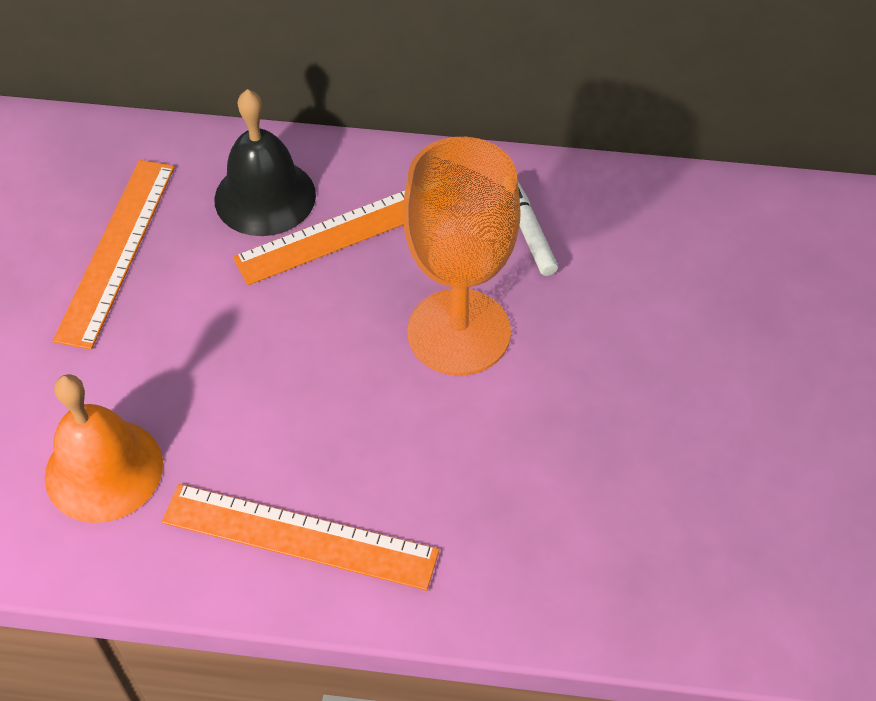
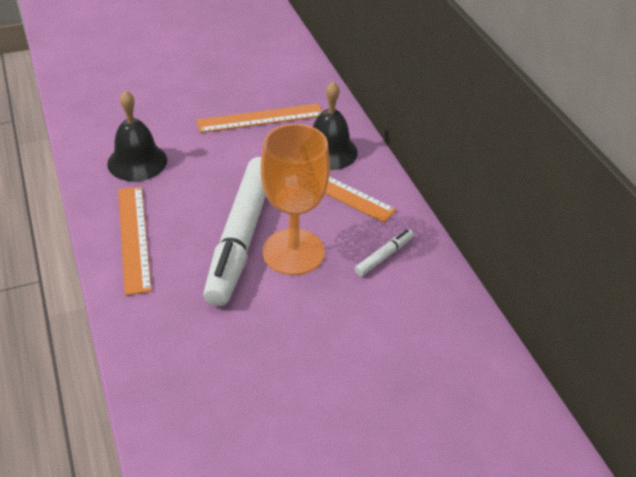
camera: 60 degrees right, 10 degrees down
orange bell [45,374,163,523] -> black bell [107,90,167,181]
none -> white marker [203,157,266,306]

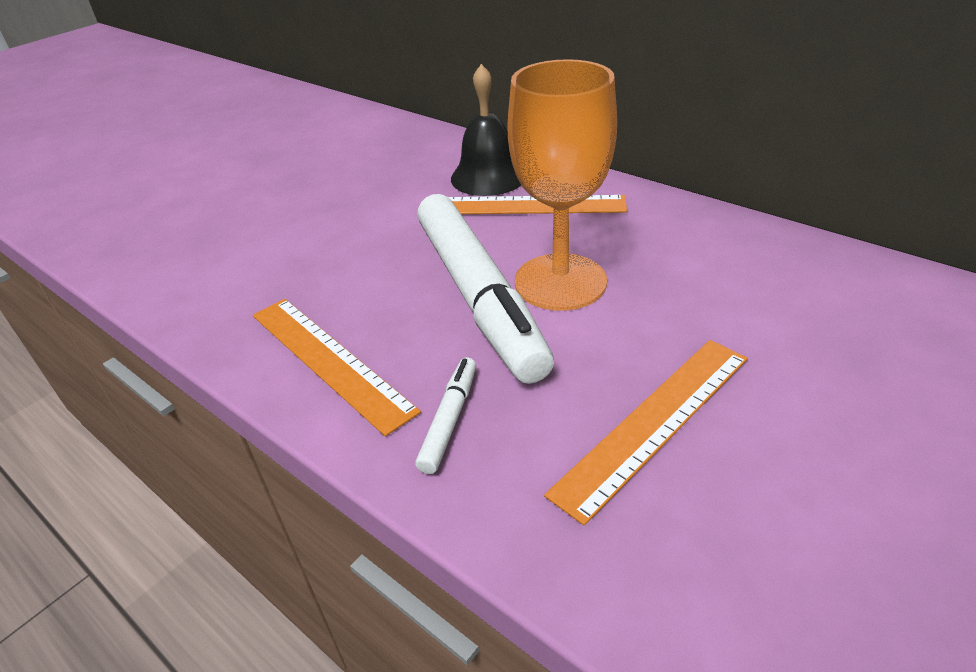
camera: 25 degrees left, 5 degrees down
black bell [107,90,167,181] -> none
orange ruler [196,104,322,133] -> orange ruler moved to [544,340,748,525]
white marker [355,229,414,276] -> white marker moved to [415,358,476,474]

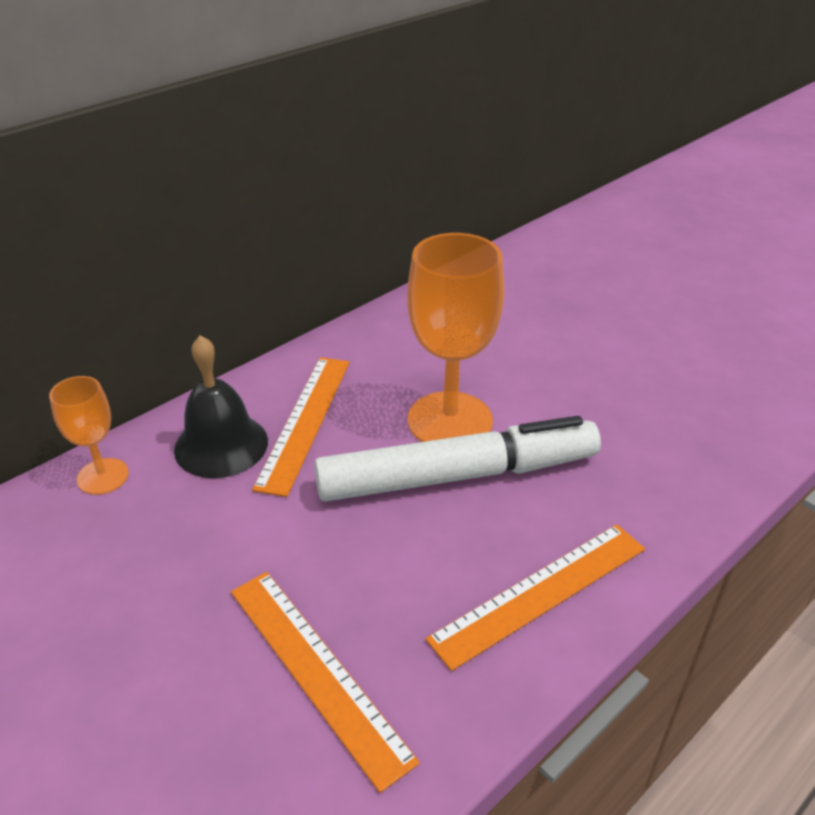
camera: 85 degrees left, 0 degrees up
white marker [415,358,476,474] -> none
orange ruler [544,340,748,525] -> orange ruler moved to [231,572,420,793]
none -> orange goblet [49,376,129,495]

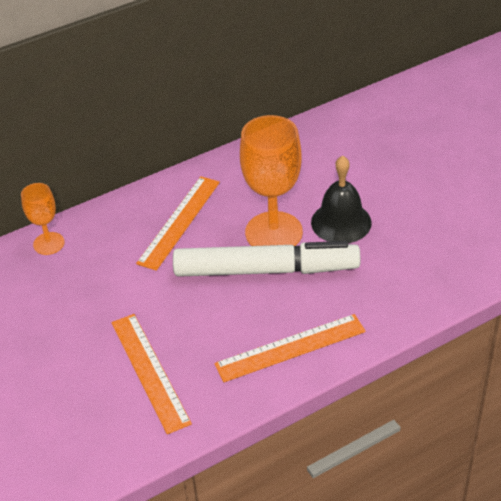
camera: 15 degrees right, 5 degrees up
black bell [174,335,268,478] -> black bell moved to [311,156,372,243]

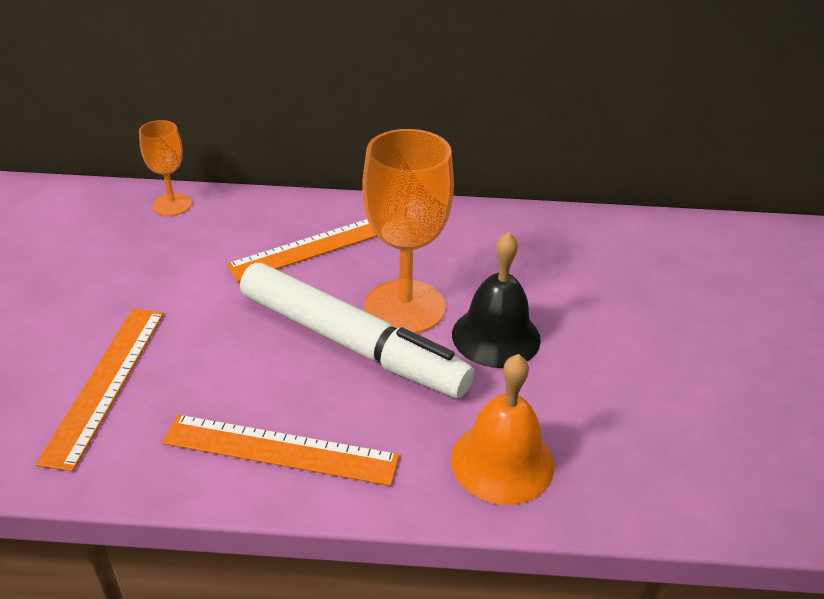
camera: 30 degrees right, 5 degrees down
none -> orange bell [451,354,554,505]

